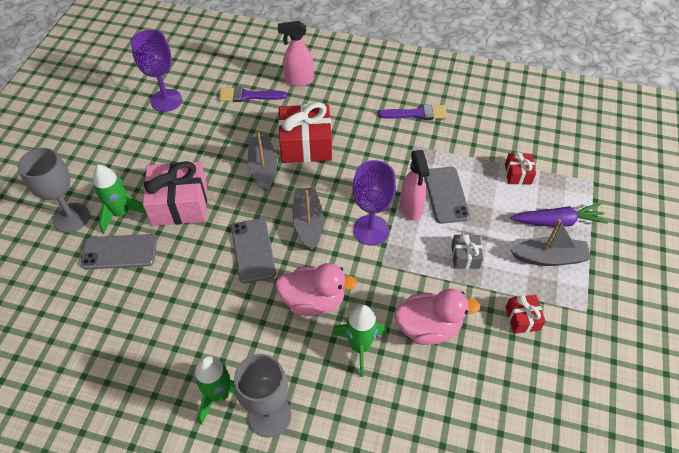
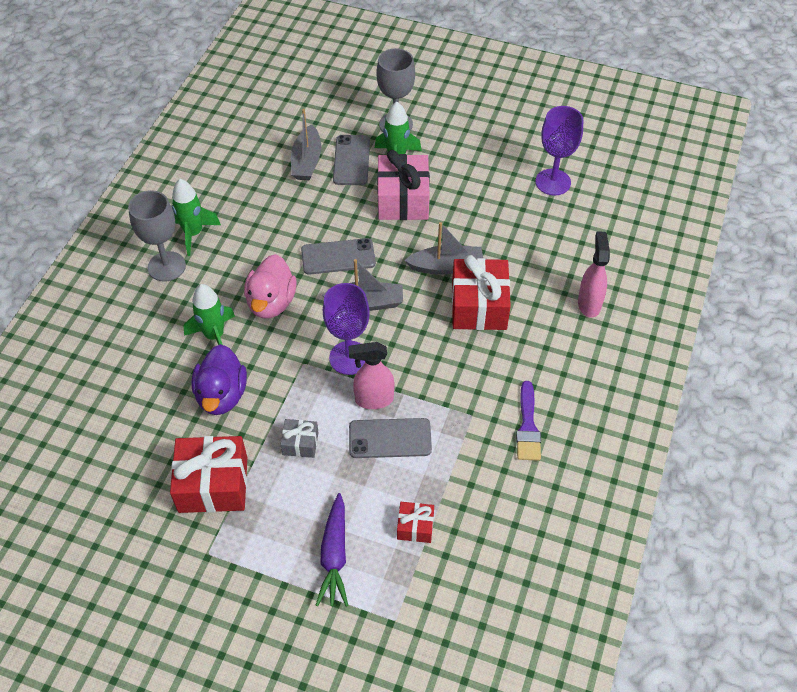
camera: 95 degrees right, 0 degrees up
purple brush [219,87,287,102] -> none
pink duck [394,289,480,345] -> purple duck [191,344,247,415]
red gift [505,295,546,334] -> red gift [170,436,247,513], size x1.99
grey boat [511,219,591,266] -> grey boat moved to [291,109,321,180]

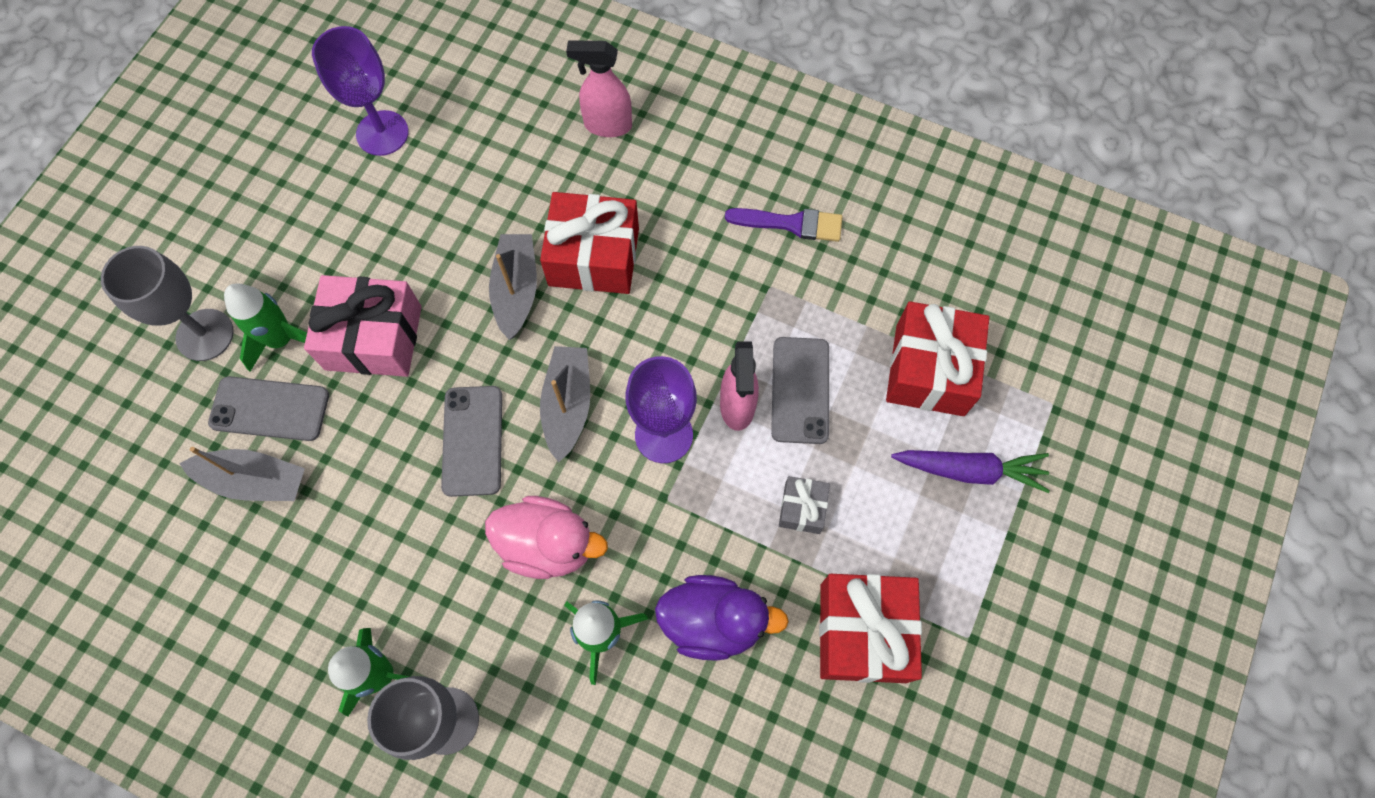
camera: 85 degrees left, 15 degrees up
red gift [397,502,434,543] -> red gift [886,301,989,416], size x1.99

